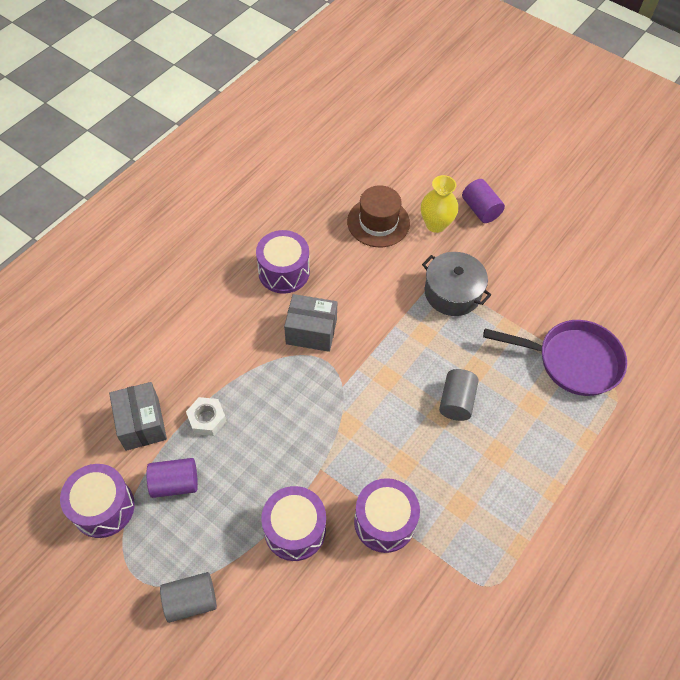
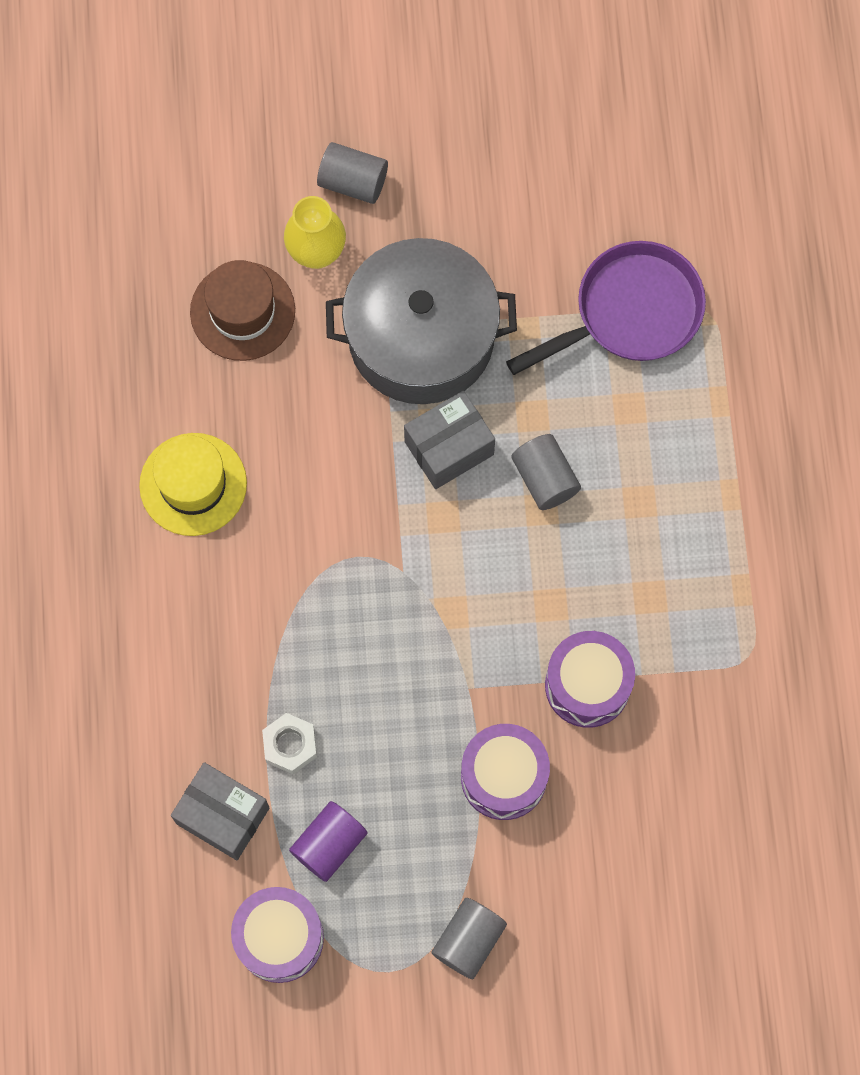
camera: 40 degrees left, 15 degrees up
purple drum [256,230,310,294] -> yellow hat [139,433,247,536]
grey box [284,294,337,352] -> grey box moved to [404,391,495,489]
grey pot [422,252,491,316] -> grey pot [326,238,517,404], size x1.61
purple cylinder [462,179,505,223] -> grey cylinder [317,142,388,204]

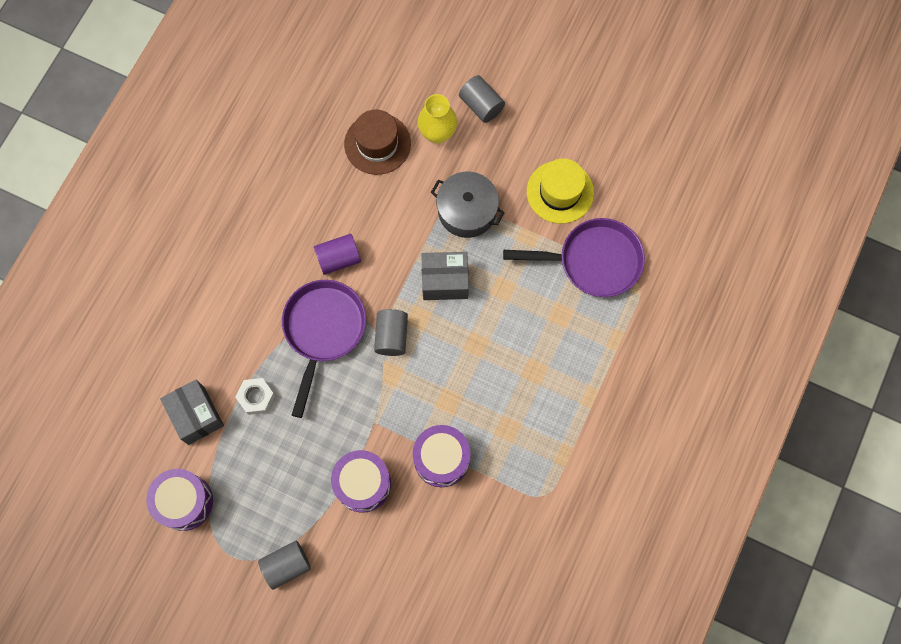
camera: 30 degrees right, 0 degrees up
yellow hat [139,433,247,536] -> yellow hat moved to [527,159,594,224]
purple cylinder [289,801,367,882] -> purple cylinder moved to [314,234,361,275]
grey pot [326,238,517,404] -> grey pot [431,172,505,238], size x0.62
grey cylinder [512,434,581,510] -> grey cylinder moved to [374,309,408,356]
none -> purple pan [282,280,366,418]

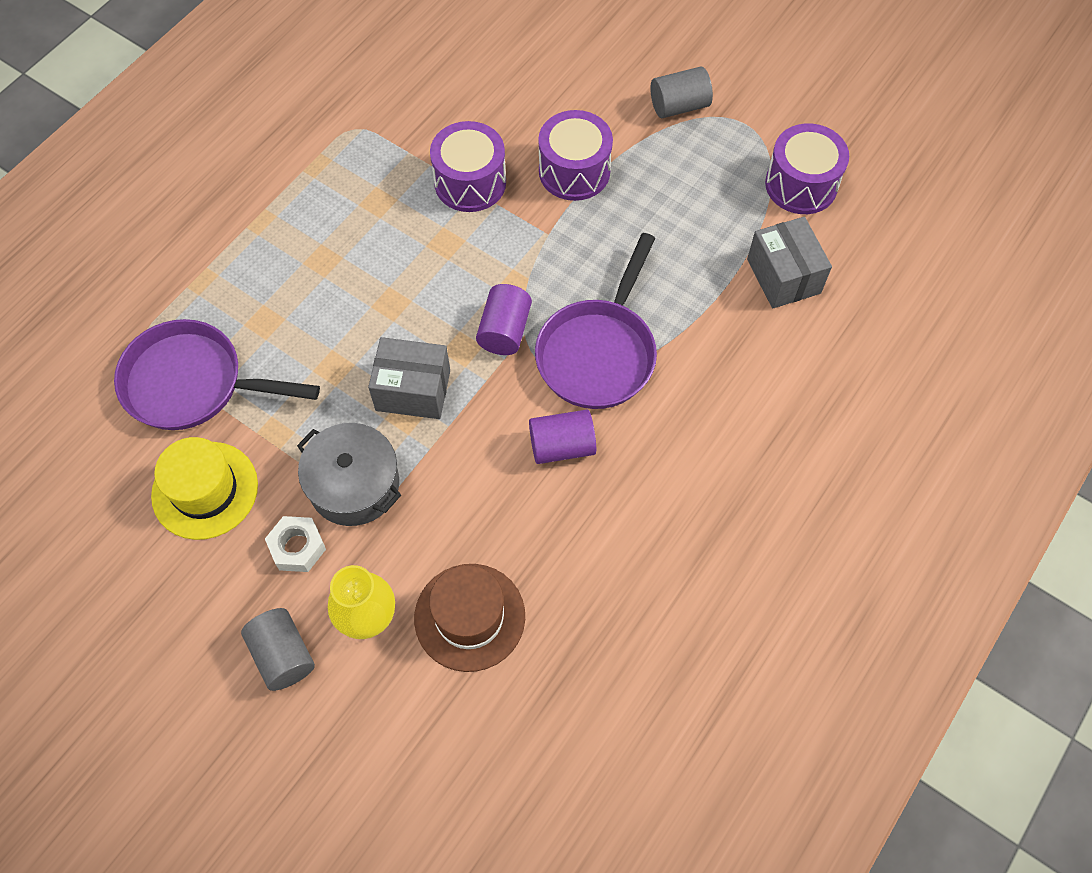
camera: 170 degrees left, 10 degrees down
white nut [236,378,275,415] -> white nut moved to [265,516,326,572]
grey cylinder [374,309,408,356] -> purple cylinder [476,284,532,355]

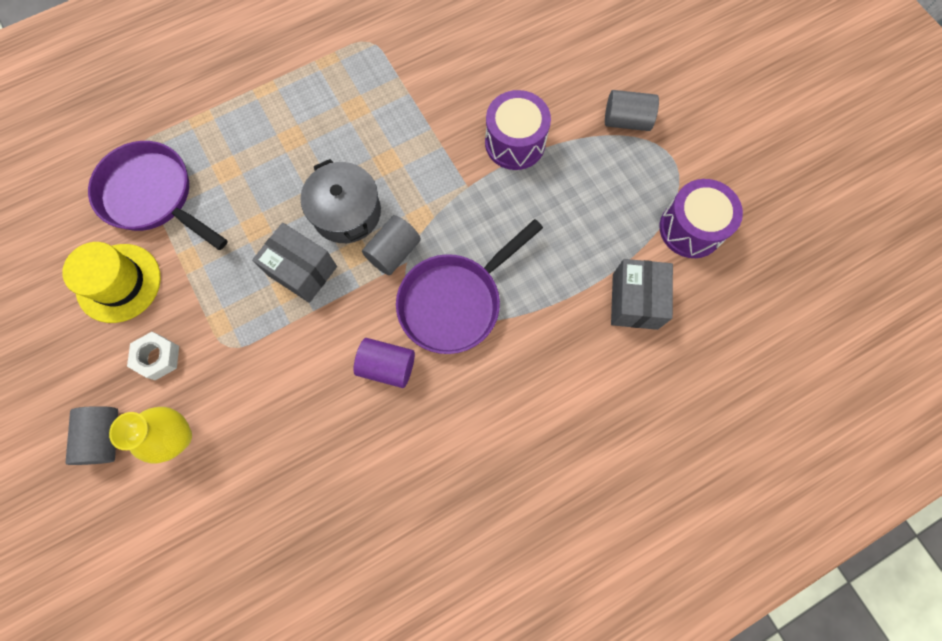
camera: 25 degrees right, 10 degrees up
grey pot [297,423,401,526] -> grey pot moved to [301,159,381,243]
brown hat [414,564,525,672] -> none
purple drum [430,121,506,212] -> none
purple cylinder [476,284,532,355] -> grey cylinder [362,215,421,275]

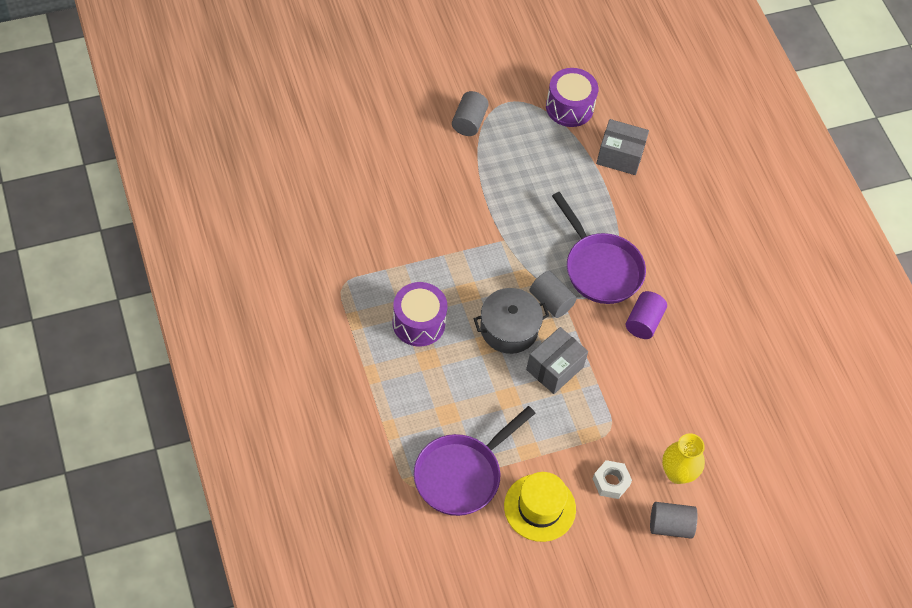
camera: 85 degrees left, 15 degrees down
purple drum [485,90,551,170] -> purple drum moved to [393,282,447,346]

